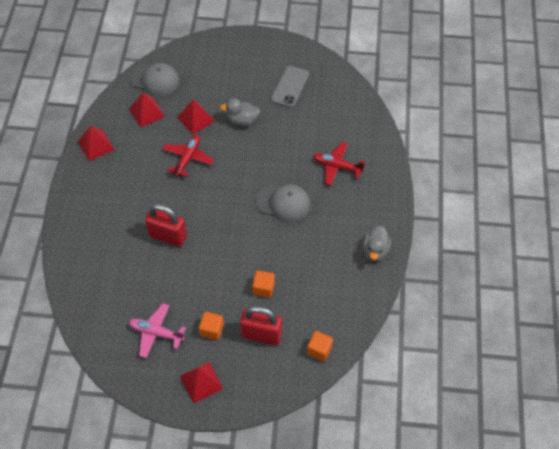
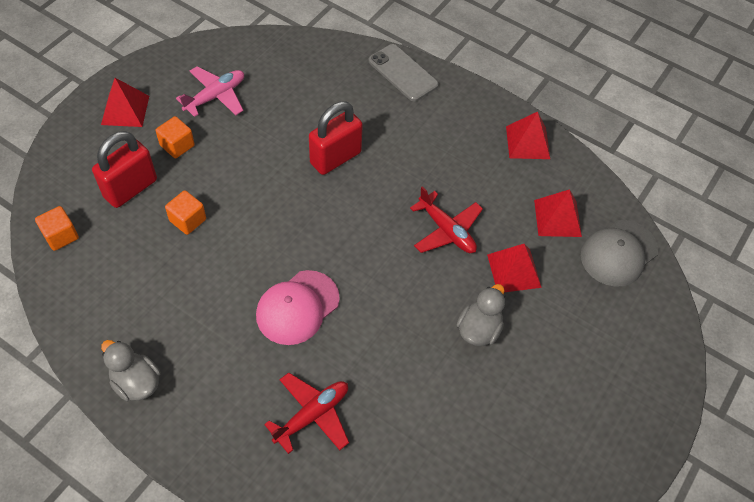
camera: 115 degrees right, 0 degrees up
grey cap [255,184,311,222] -> pink cap [256,270,340,345]
grey phone [271,66,309,108] -> grey phone moved to [369,44,439,101]

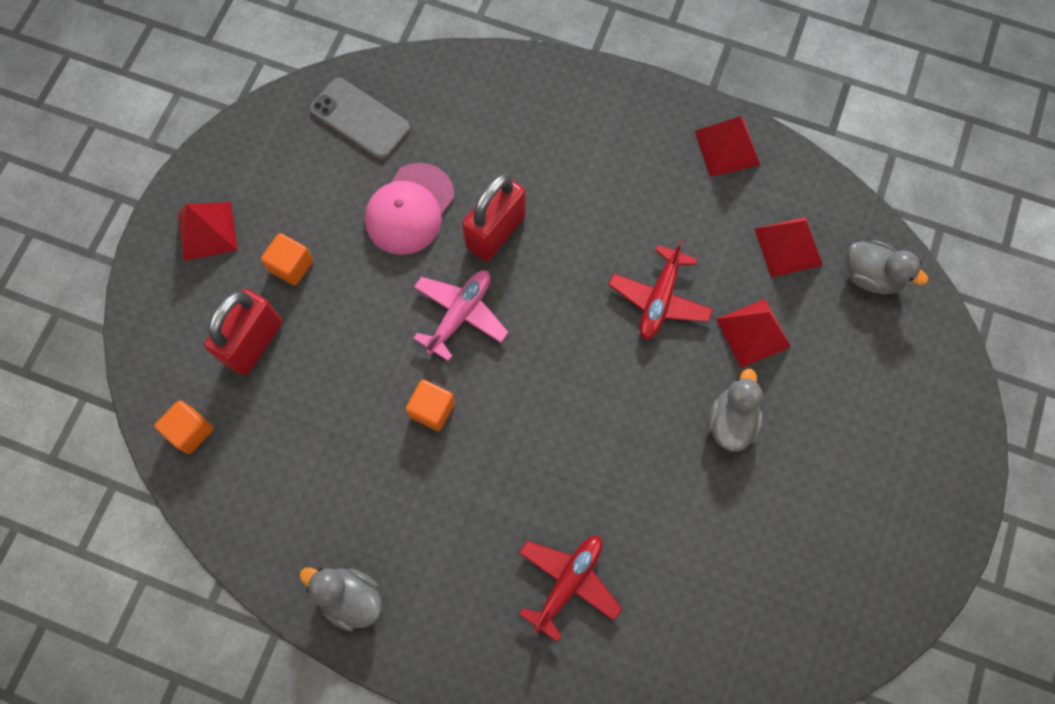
camera: 10 degrees left, 15 degrees up
orange cube [165,190,206,235] -> orange cube moved to [406,380,455,431]
pink plane [176,66,244,117] -> pink plane moved to [413,270,508,362]
pink cap [256,270,340,345] -> pink cap moved to [365,163,455,255]
grey phone [369,44,439,101] -> grey phone moved to [310,78,410,159]
red plane [410,186,483,253] -> red plane turned 75 degrees clockwise [609,239,713,340]
grey cap [581,220,658,286] -> grey duck [847,240,928,294]

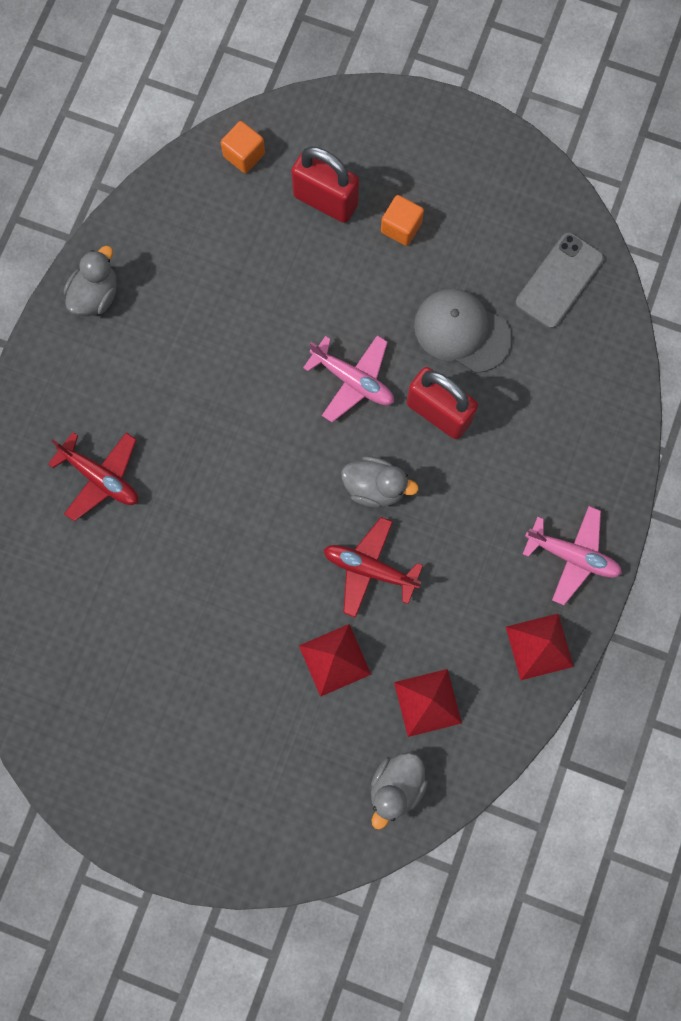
camera: 90 degrees right, 5 degrees up
red pyramid [178,202,238,261] -> none
pink cap [365,163,455,255] -> grey cap [414,288,512,373]
orange cube [406,380,455,431] -> none
grey duck [707,369,763,452] -> grey duck moved to [342,456,419,508]
none -> pink plane [522,506,622,605]

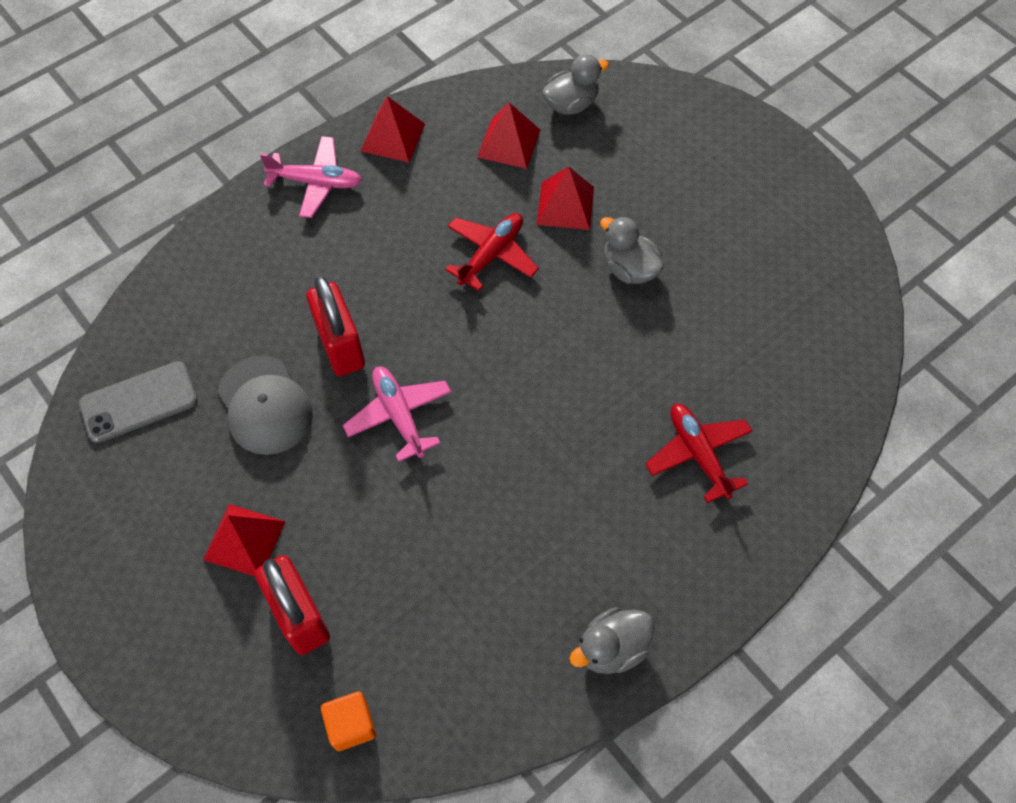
camera: 150 degrees left, 15 degrees down
red plane [323,517,423,618] -> red plane turned 105 degrees counterclockwise [445,213,539,291]
grey duck [342,456,419,508] -> grey duck moved to [600,216,664,284]
orange cube [381,195,424,246] -> red pyramid [203,504,286,576]
pink plane [522,506,622,605] -> pink plane turned 135 degrees clockwise [260,136,362,218]

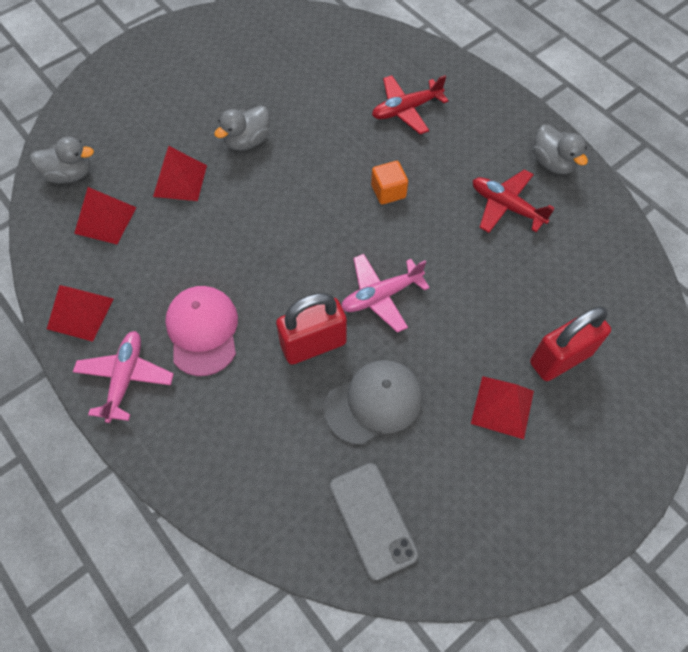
camera: 90 degrees left, 0 degrees up
orange cube [321,691,376,751] -> orange cube moved to [371,161,408,205]
red plane [445,213,539,291] -> red plane moved to [473,169,554,233]
grey duck [542,54,609,115] -> grey duck turned 120 degrees clockwise [30,136,94,183]
none -> pink cap [165,286,238,376]

